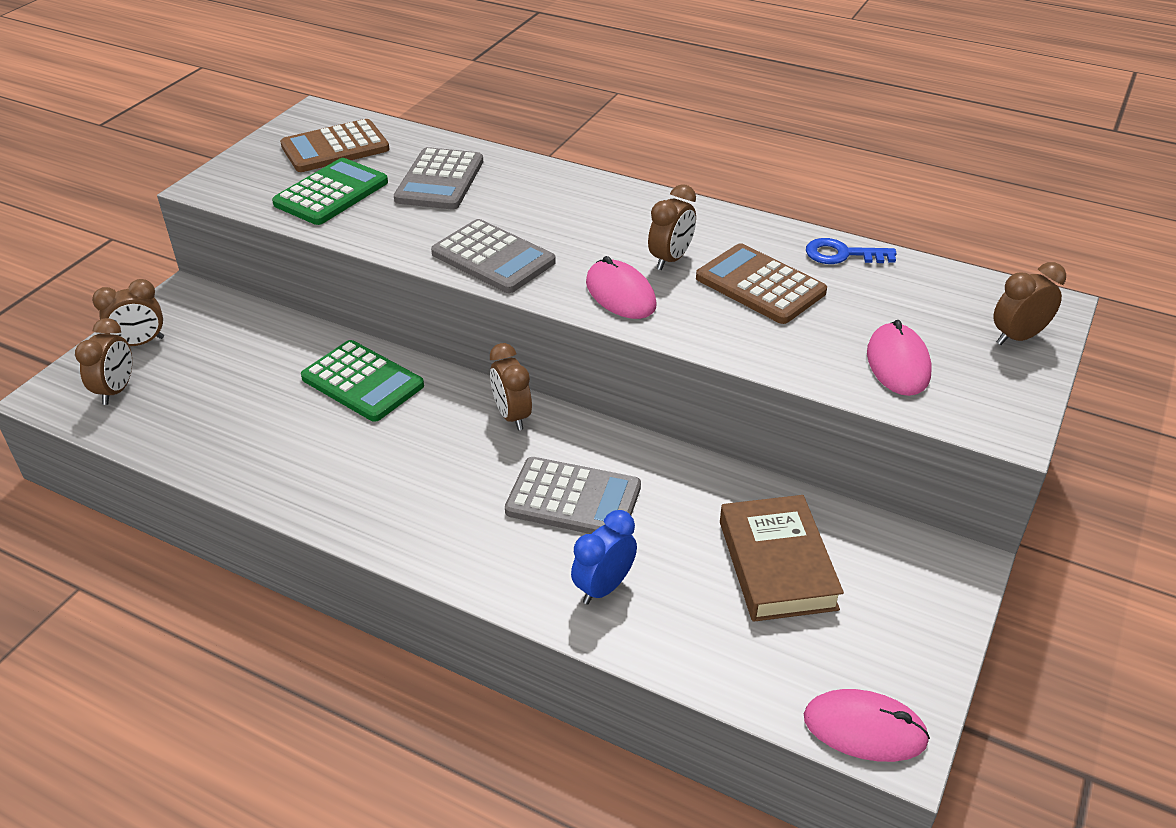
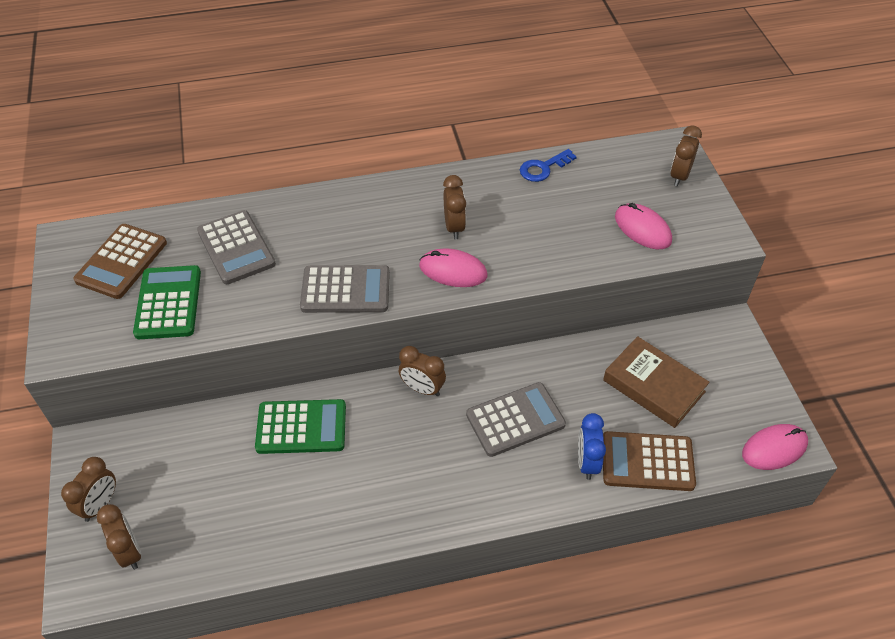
camera: 40 degrees left, 10 degrees up
brown calculator [696,243,827,324] -> brown calculator moved to [603,431,696,491]

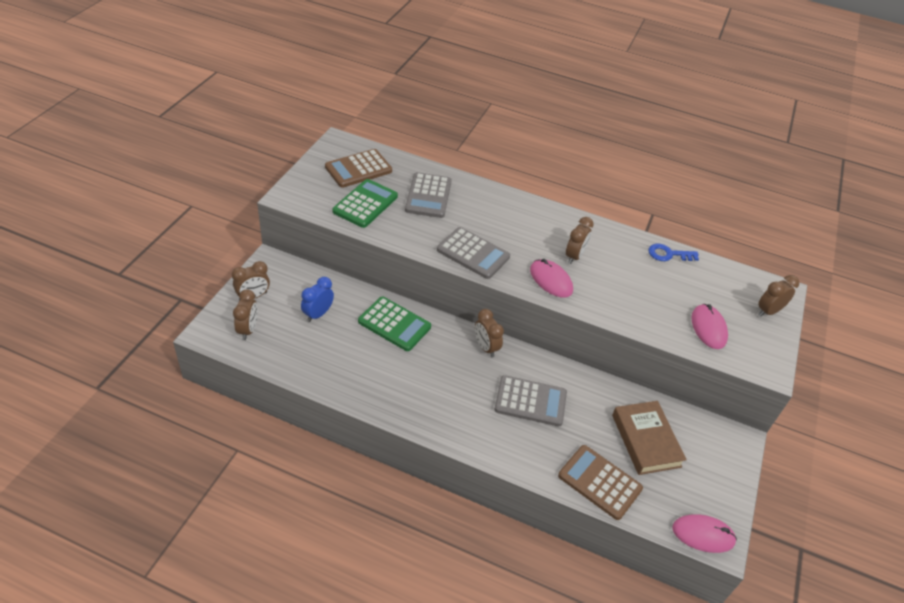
camera: 30 degrees right, 5 degrees down
blue clock [578,413,606,480] -> blue clock moved to [301,277,334,322]

